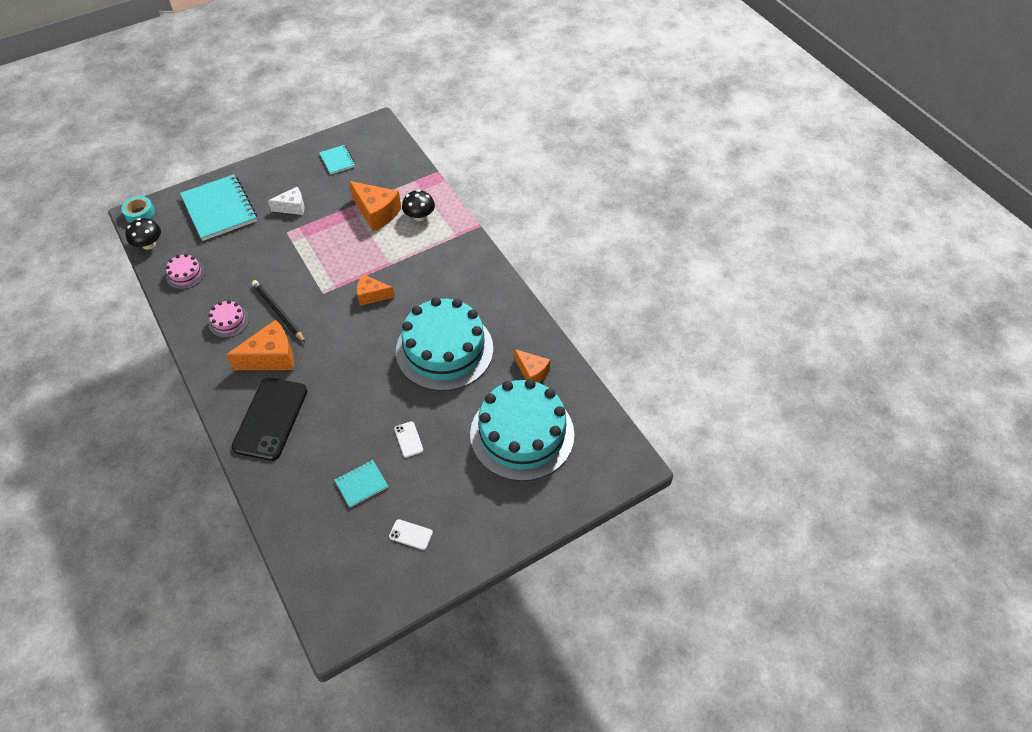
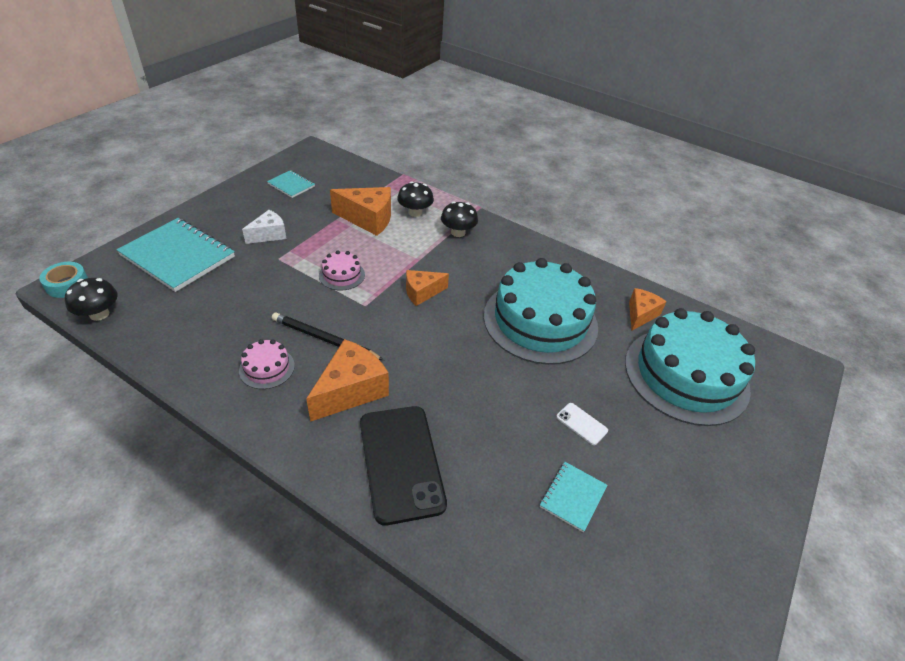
camera: 30 degrees left, 10 degrees down
pink cake [166,254,205,289] -> pink cake moved to [319,250,365,291]
white phone [389,519,433,550] -> none
orange cheese [514,349,550,383] -> orange cheese turned 75 degrees counterclockwise [629,288,667,331]
none -> black mushroom [441,201,478,237]

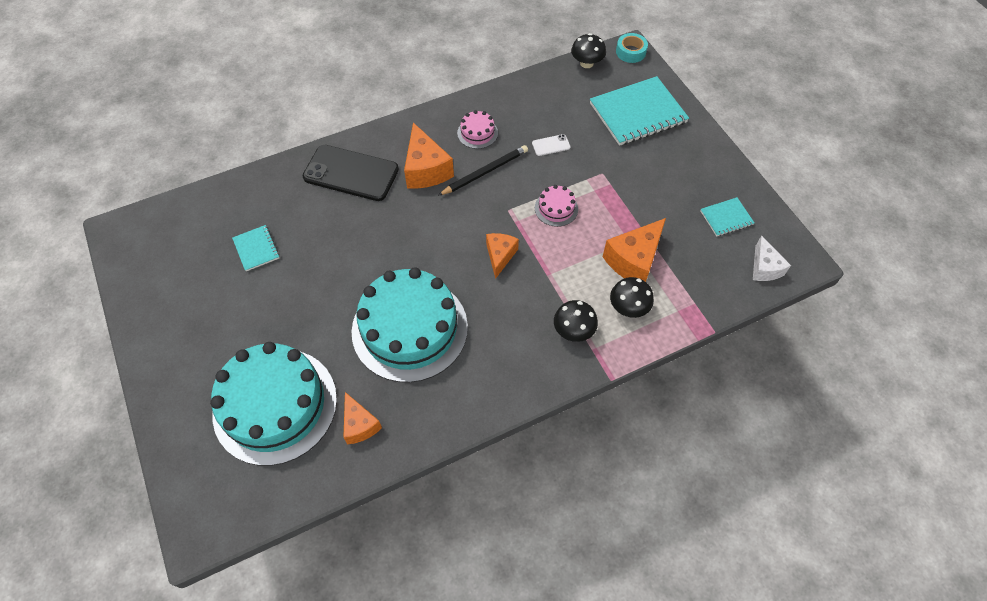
camera: 125 degrees right, 15 degrees up
white cheese [242,210,286,244] -> white cheese moved to [753,235,791,281]
white phone [556,403,608,445] -> white phone moved to [532,134,571,156]

